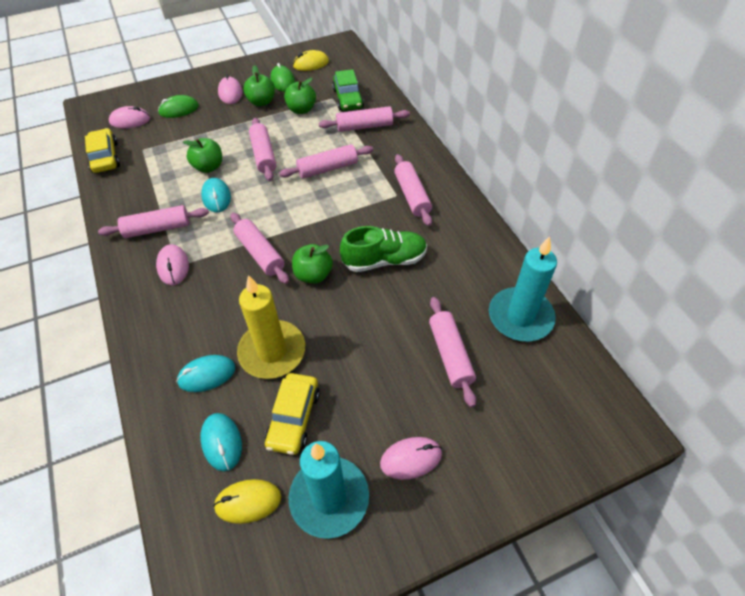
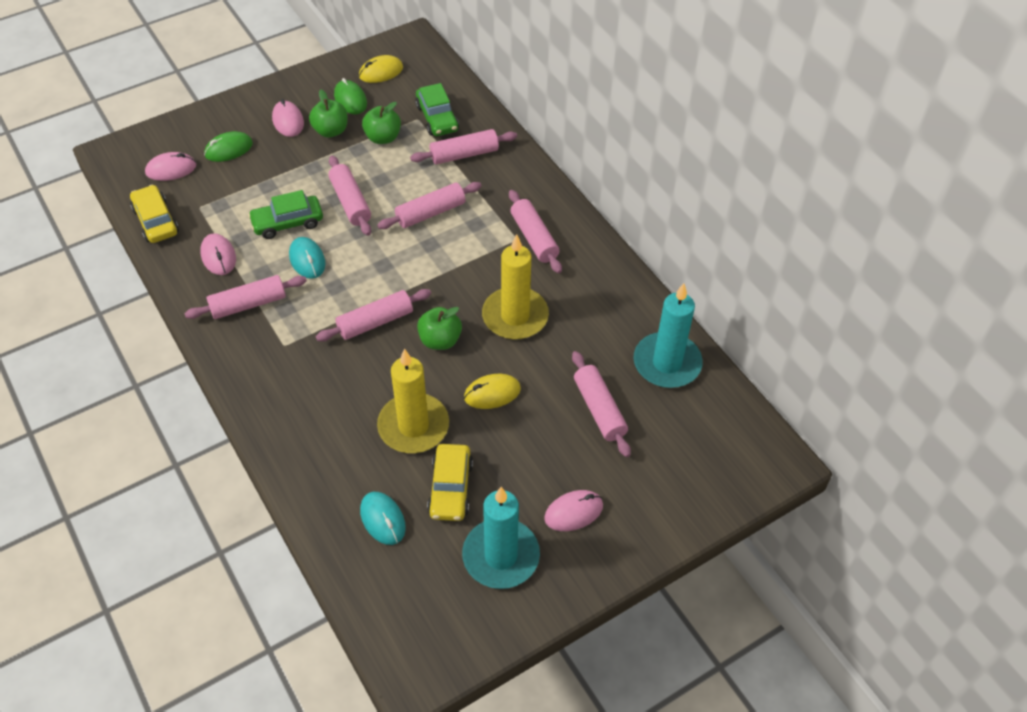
camera: 10 degrees left, 0 degrees up
pink mouse [156,244,189,285] -> pink mouse moved to [200,233,236,275]
turquoise mouse [176,355,235,392] -> none
green apple [183,138,222,173] -> green car [248,190,323,239]
yellow mouse [213,479,281,524] -> yellow mouse moved to [464,374,521,409]
pink rolling pin [231,213,289,284] -> pink rolling pin turned 75 degrees counterclockwise [316,289,431,341]
green shoe [340,226,427,272] -> yellow candle [482,234,549,340]

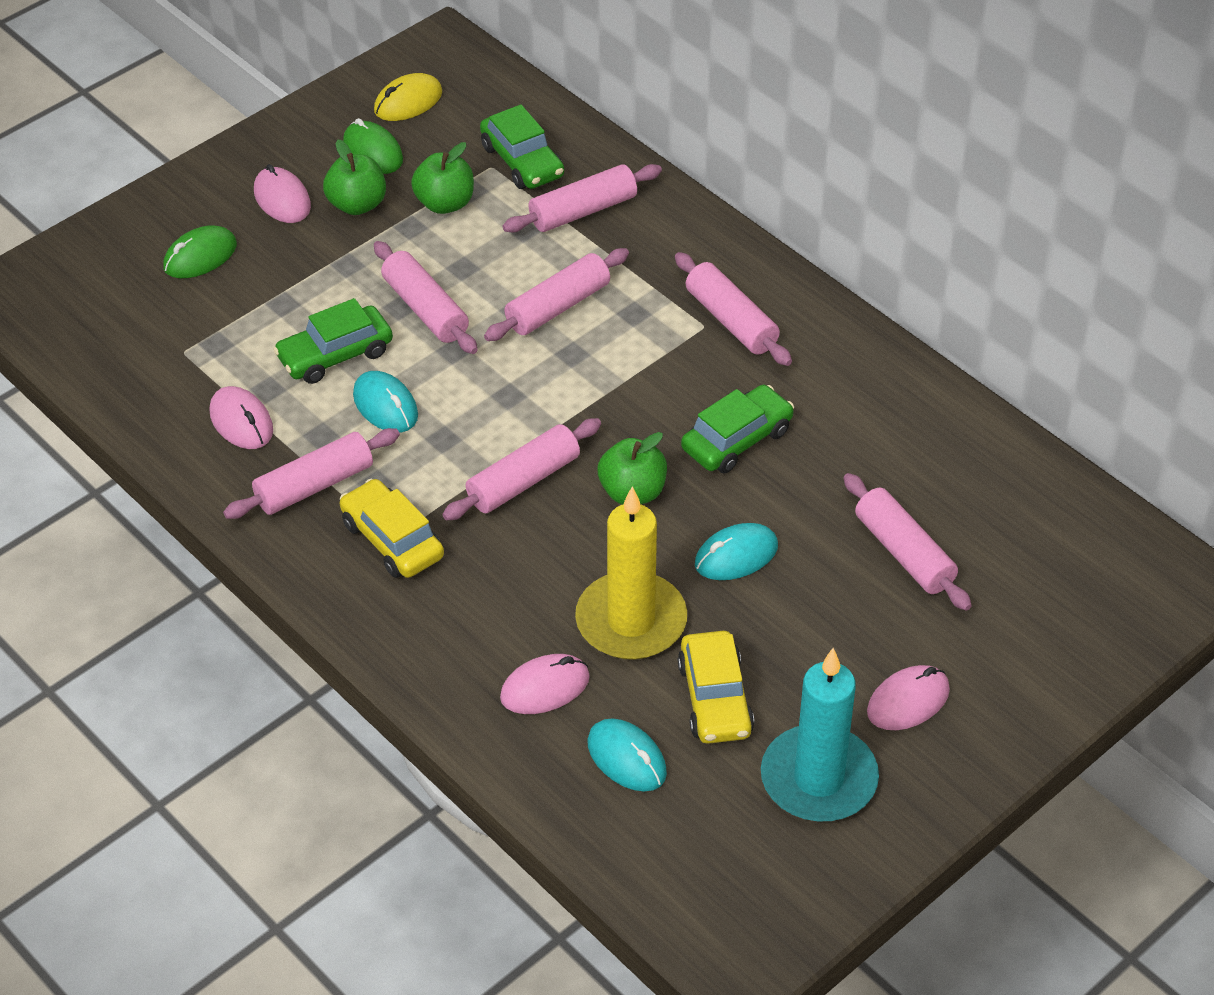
camera: 10 degrees left, 5 degrees down
yellow car [130,185,179,243] -> yellow car moved to [340,479,444,578]
pink mouse [145,152,196,181] -> pink mouse moved to [500,654,590,714]
yellow mouse [464,374,521,409] -> turquoise mouse [695,523,778,580]
yellow candle [482,234,549,340] -> green car [681,385,794,473]
turquoise candle [633,283,703,388] -> none

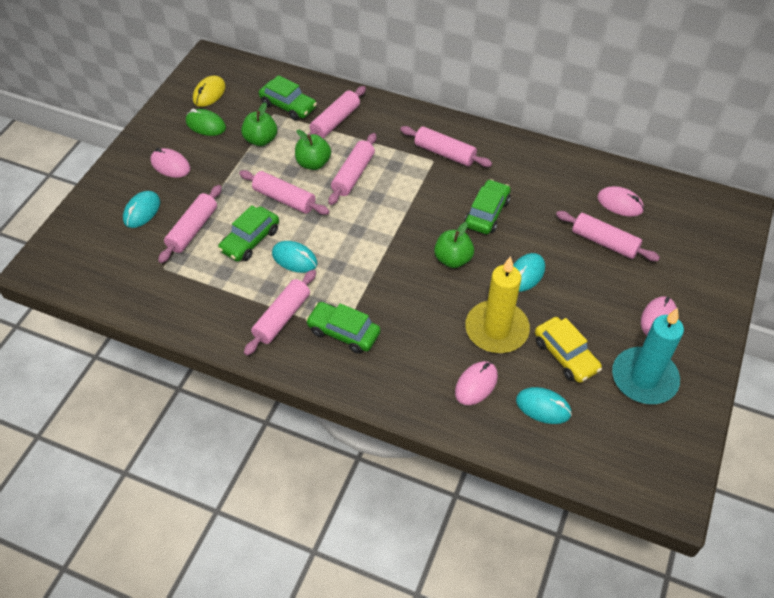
camera: 25 degrees left, 5 degrees up
green mouse [163,226,237,278] -> turquoise mouse [123,191,160,228]
pink mouse [210,386,273,449] -> pink mouse moved to [597,186,644,217]
green apple [323,140,386,215] -> green apple moved to [295,130,331,170]
yellow car [340,479,444,578] -> green car [306,302,381,354]
pink rolling pin [442,418,601,520] -> pink rolling pin moved to [158,185,222,263]

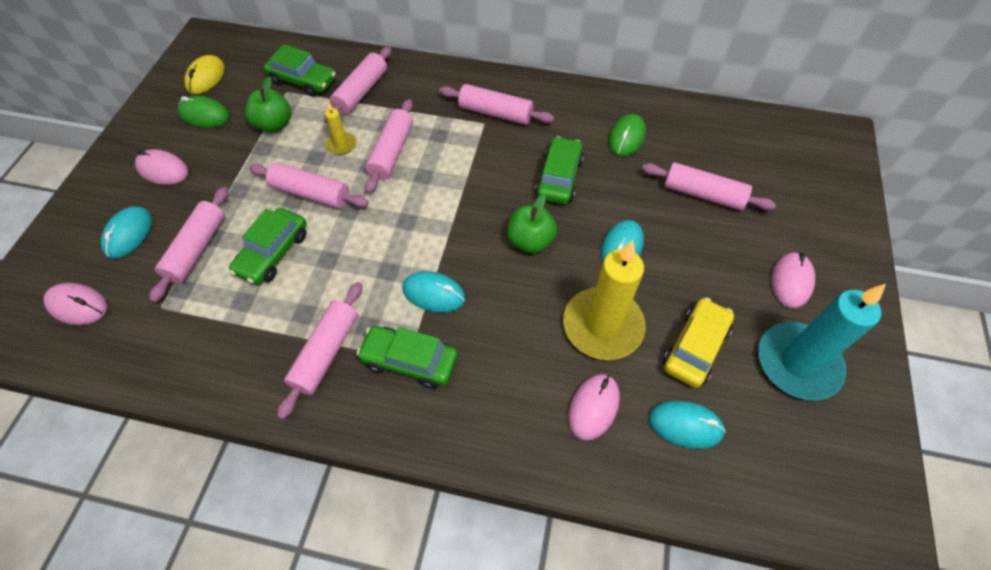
camera: 10 degrees left, 5 degrees up
turquoise mouse [272,241,318,273] -> turquoise mouse moved to [402,271,465,312]
green apple [295,130,331,170] -> yellow candle [325,102,356,155]
yellow car [535,317,602,383] -> yellow car turned 105 degrees counterclockwise [663,297,734,388]
pink mouse [597,186,644,217] -> pink mouse moved to [43,283,107,325]
none -> green mouse [608,114,646,156]

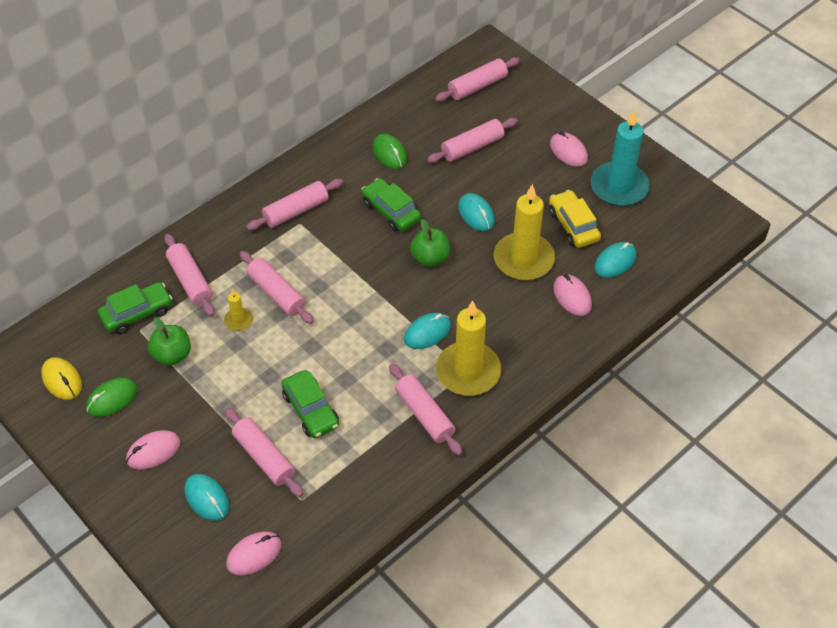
camera: 55 degrees left, 5 degrees down
pink rolling pin [249,162,369,209] -> pink rolling pin moved to [435,57,520,102]
green car [357,326,458,389] -> yellow candle [436,300,501,396]

